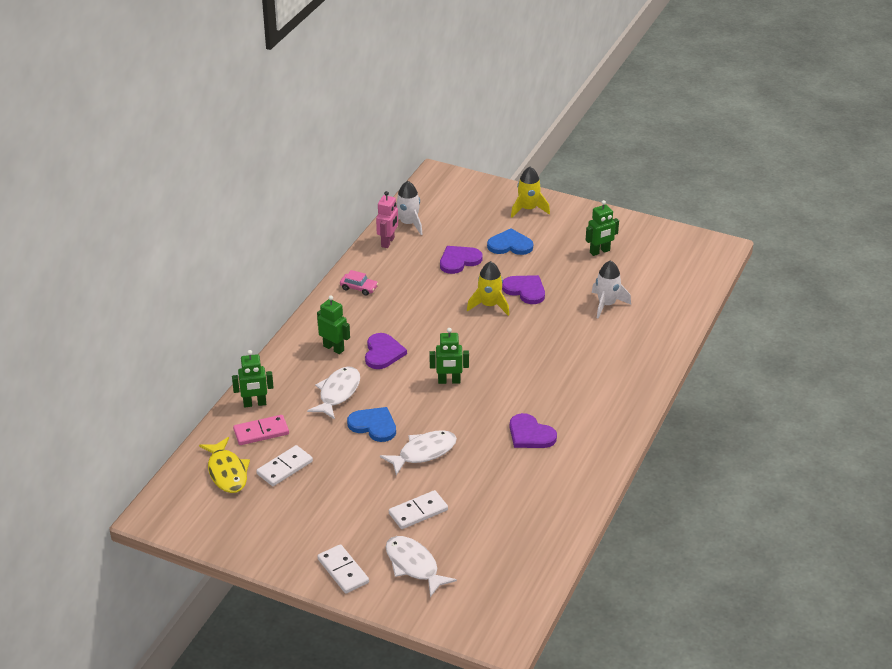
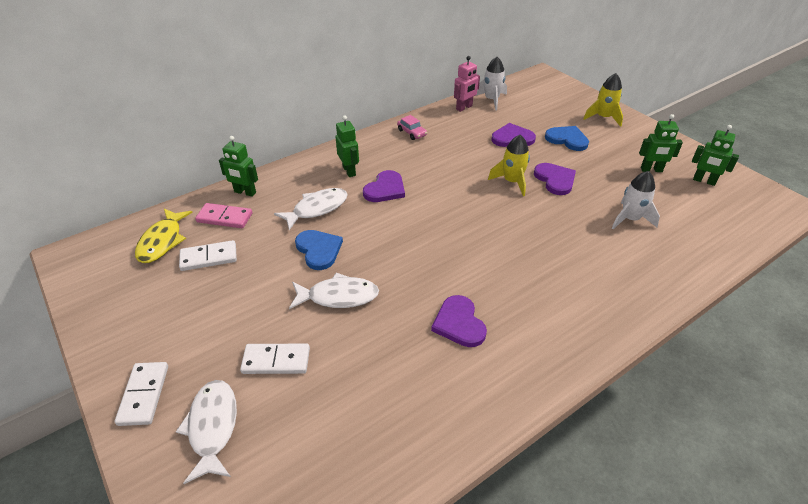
camera: 30 degrees right, 5 degrees up
green robot [430,328,469,384] -> green robot moved to [692,125,739,186]

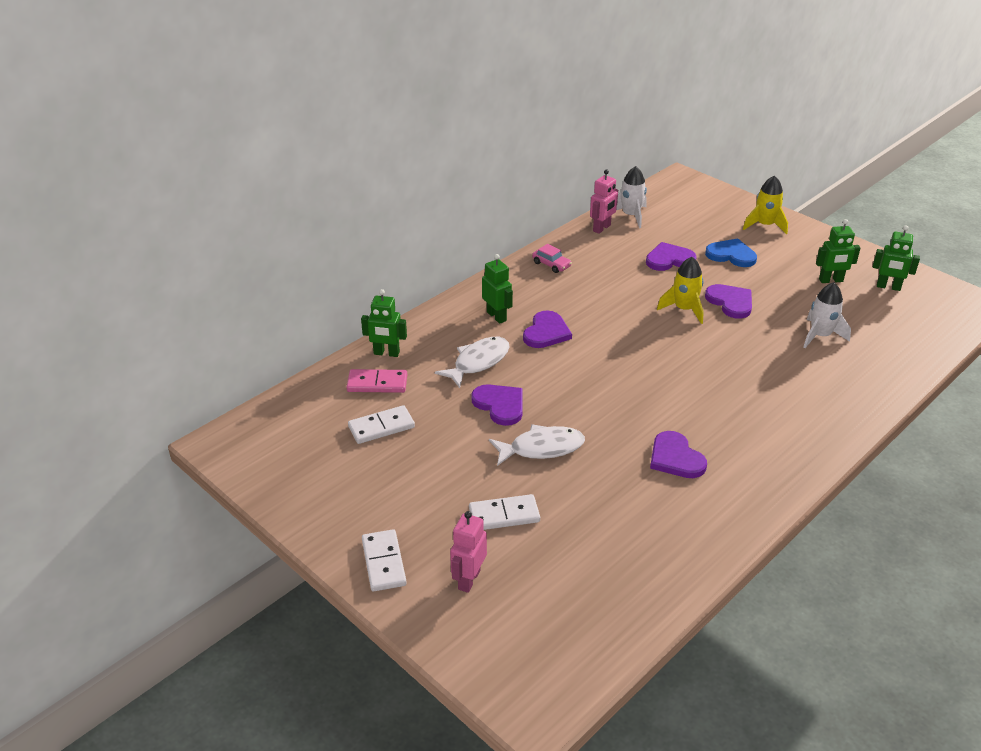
camera: 10 degrees left, 5 degrees down
yellow fish [135,209,193,263] -> none
white fish [176,380,237,484] -> pink robot [450,511,487,593]
blue heart [295,230,343,270] -> purple heart [471,384,523,426]

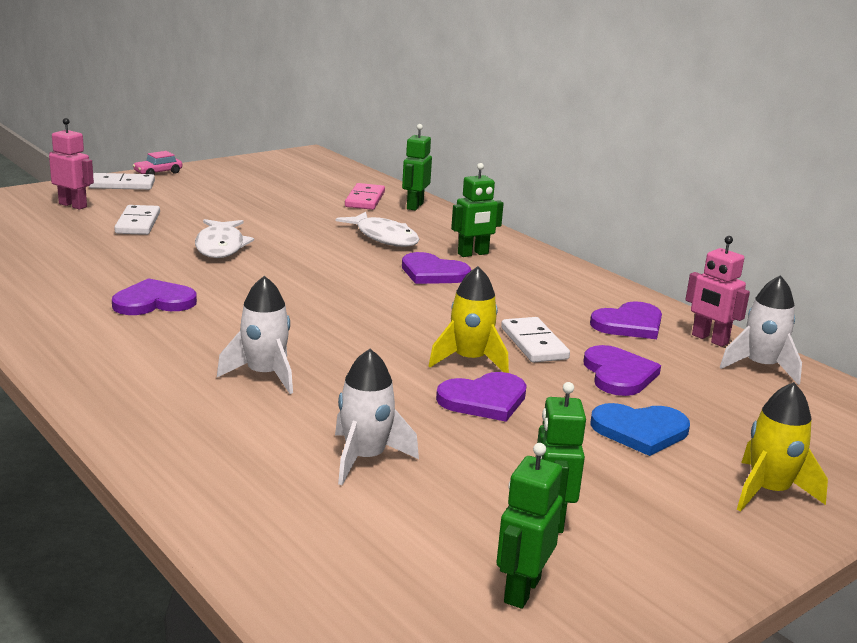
camera: 95 degrees right, 15 degrees down
white domino [348,405,415,444] -> white domino moved to [501,317,570,363]
purple heart [471,384,523,426] -> purple heart moved to [590,301,662,339]
pink car [532,244,572,273] -> pink car moved to [133,151,182,175]
blue heart [705,238,757,267] -> blue heart turned 60 degrees clockwise [590,403,690,456]
none -> white rocket [217,276,293,394]

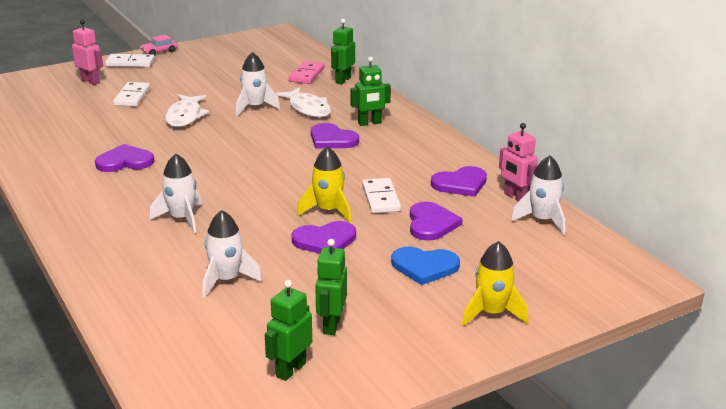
camera: 10 degrees right, 5 degrees up
none -> white rocket [236,52,280,115]

